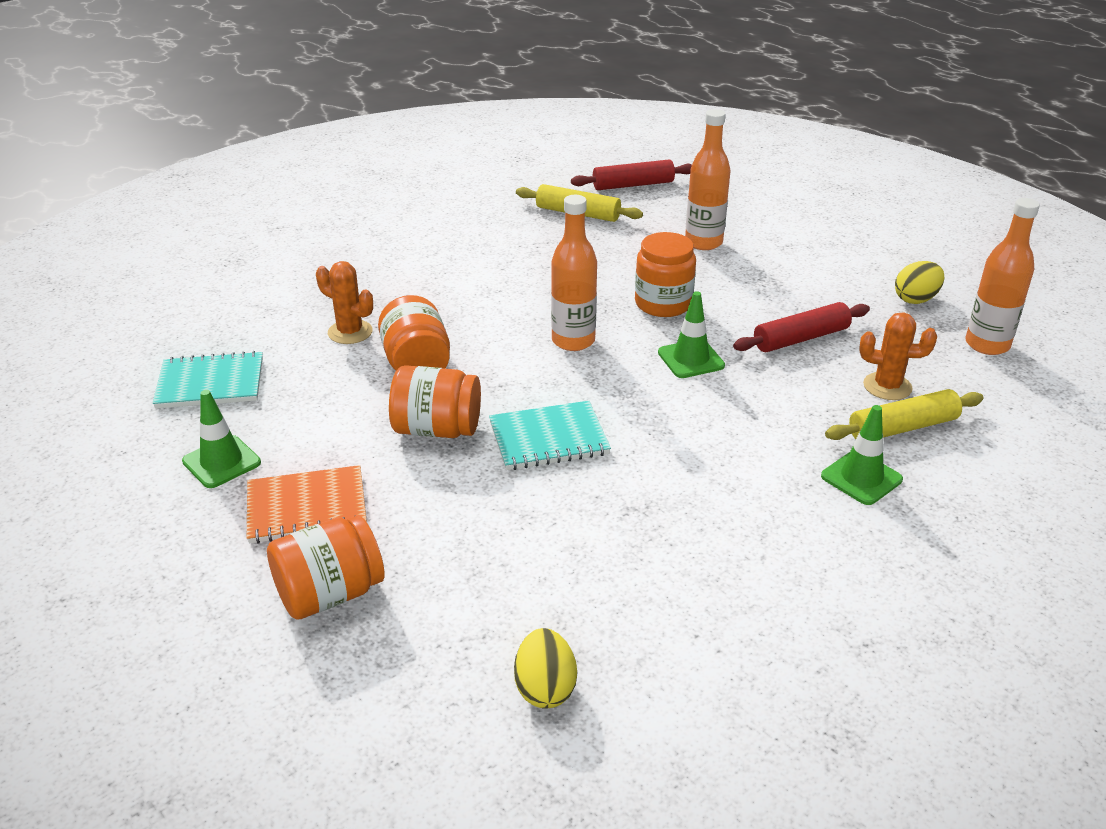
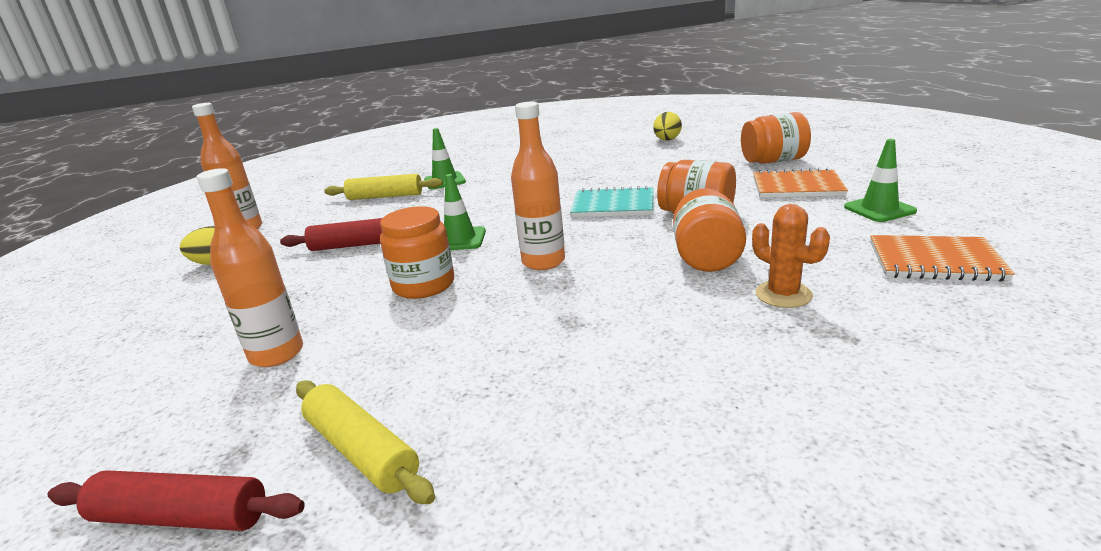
camera: 155 degrees left, 10 degrees down
turquoise notebook [152,351,263,409] -> orange notebook [870,235,1015,282]
orange cactus [859,312,937,400] -> none

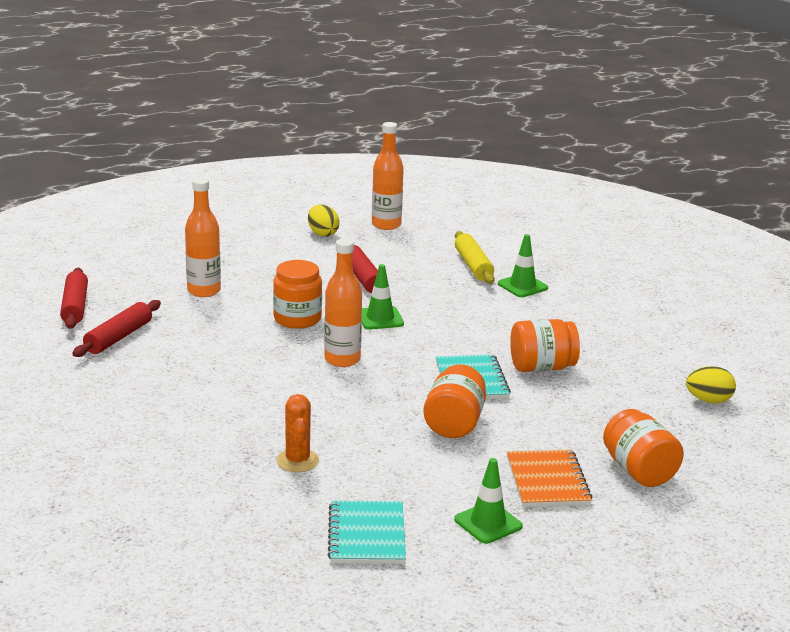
camera: 70 degrees right, 0 degrees up
yellow rolling pin [296,380,435,504] -> red rolling pin [72,300,161,357]
orange jar [673,188,746,272] -> orange jar moved to [510,319,580,372]
orange cactus [752,204,830,308] -> orange cactus turned 45 degrees counterclockwise [276,394,319,472]
orange notebook [870,235,1015,282] -> turquoise notebook [328,501,406,564]

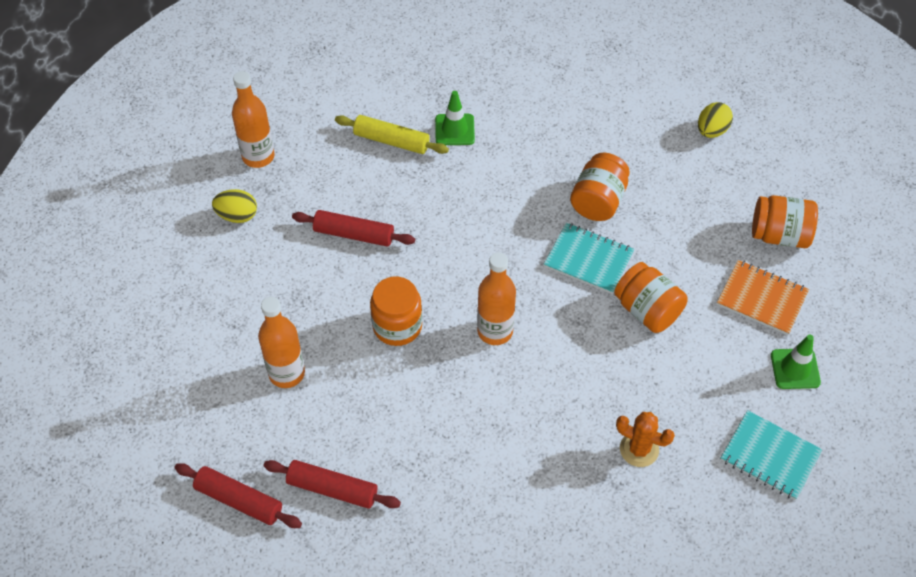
camera: 55 degrees left, 30 degrees up
red rolling pin [72,300,161,357] -> red rolling pin turned 45 degrees counterclockwise [263,460,401,509]
green traffic cone [362,264,404,330] -> none

